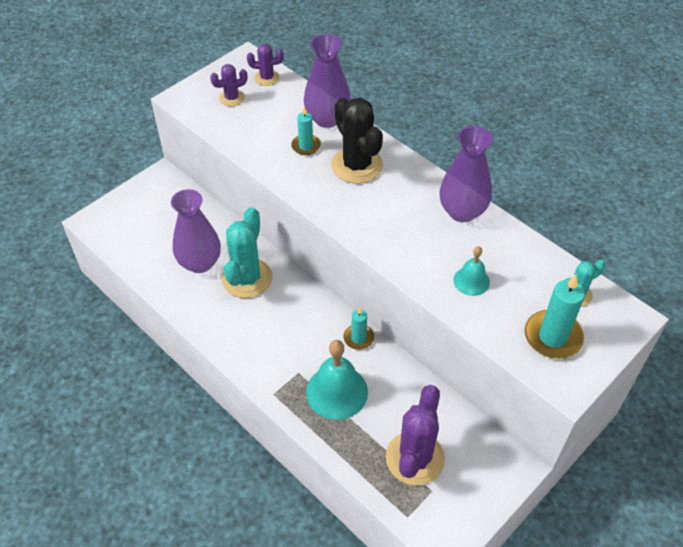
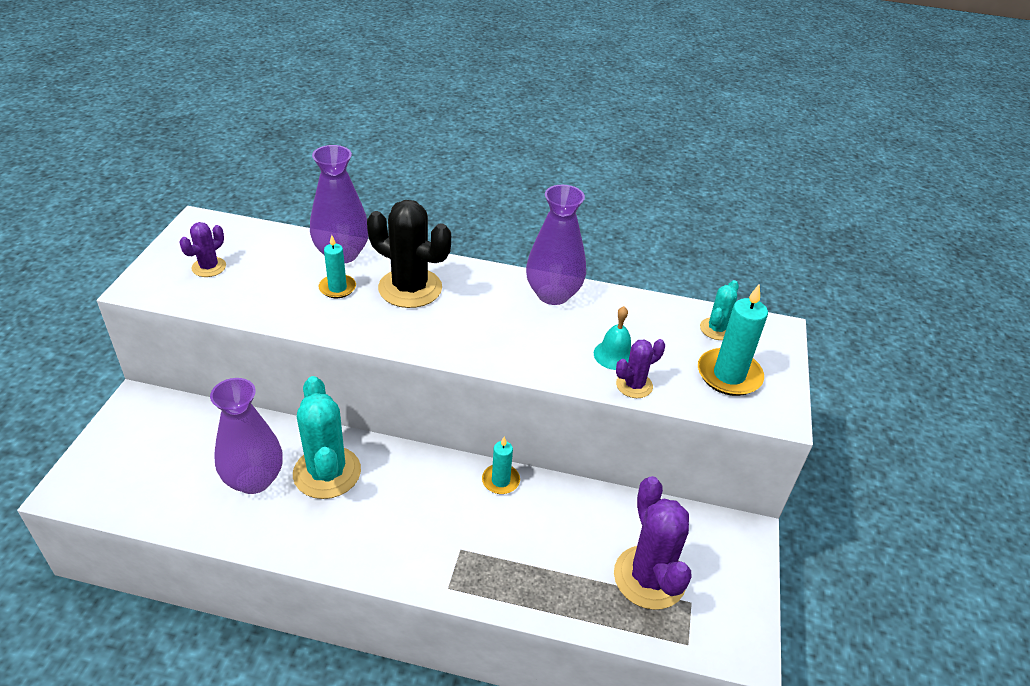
camera: 35 degrees left, 10 degrees down
purple cactus [247,44,284,86] -> purple cactus moved to [616,339,665,398]
turquoise bell [306,340,368,420] -> none

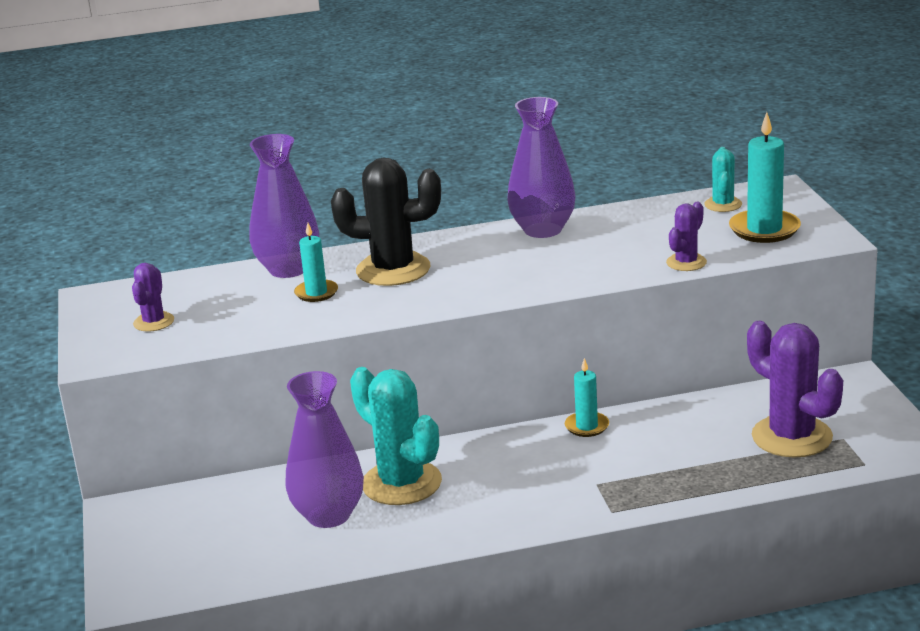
camera: 20 degrees left, 15 degrees down
turquoise bell [594,306,631,370] -> none

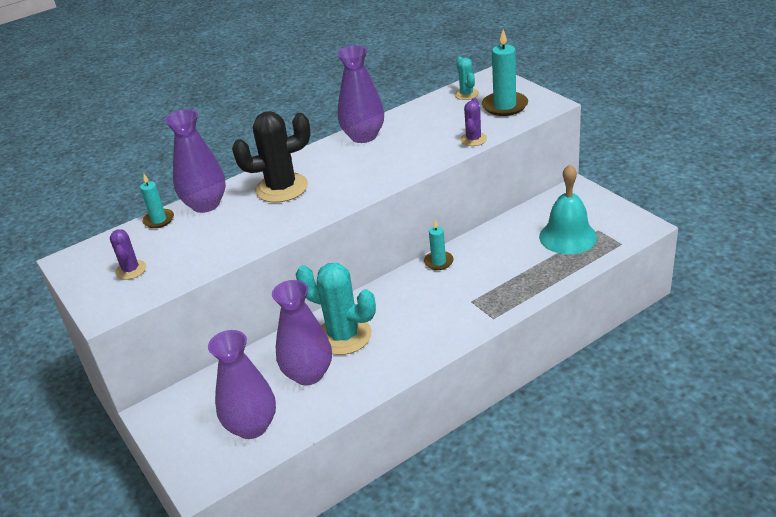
camera: 20 degrees left, 10 degrees up
turquoise candle [294,223,338,302] -> turquoise candle moved to [140,174,174,228]
purple cactus [747,321,843,458] -> turquoise bell [539,164,597,254]
none -> purple vase [208,330,276,439]

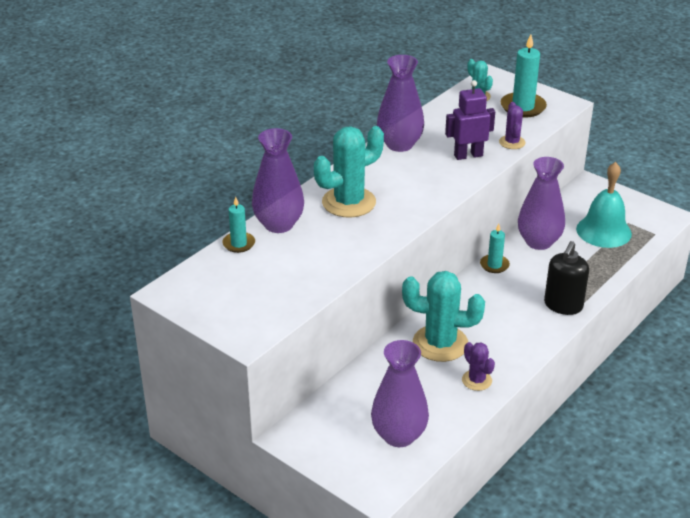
camera: 20 degrees left, 0 degrees up
purple cactus [110,229,146,280] -> purple cactus moved to [462,342,495,391]
black cactus [232,111,311,203] -> turquoise cactus [314,126,384,218]
purple vase [272,280,332,385] -> purple vase moved to [518,157,565,250]
none -> purple robot [445,80,495,160]
none -> black soap dispenser [544,241,589,315]

